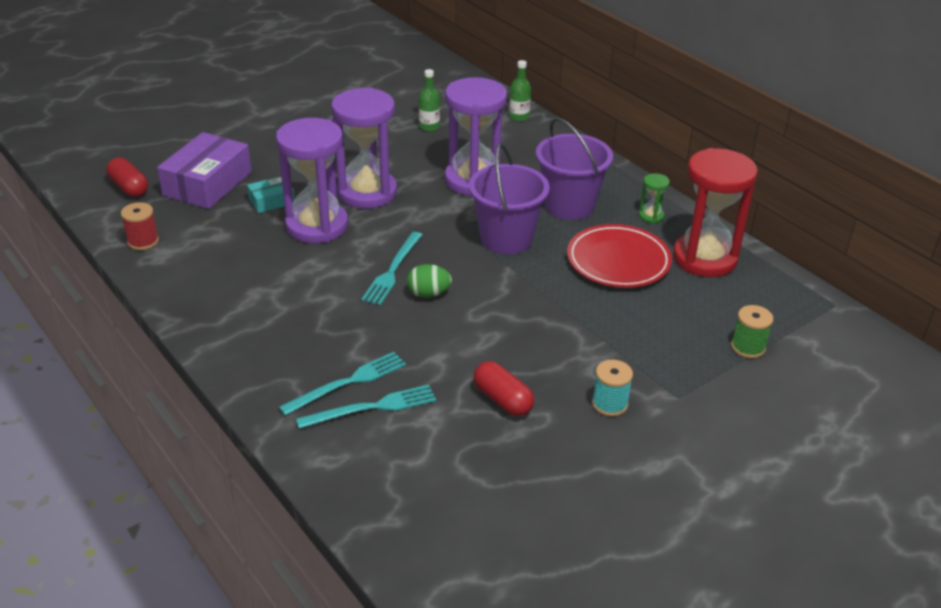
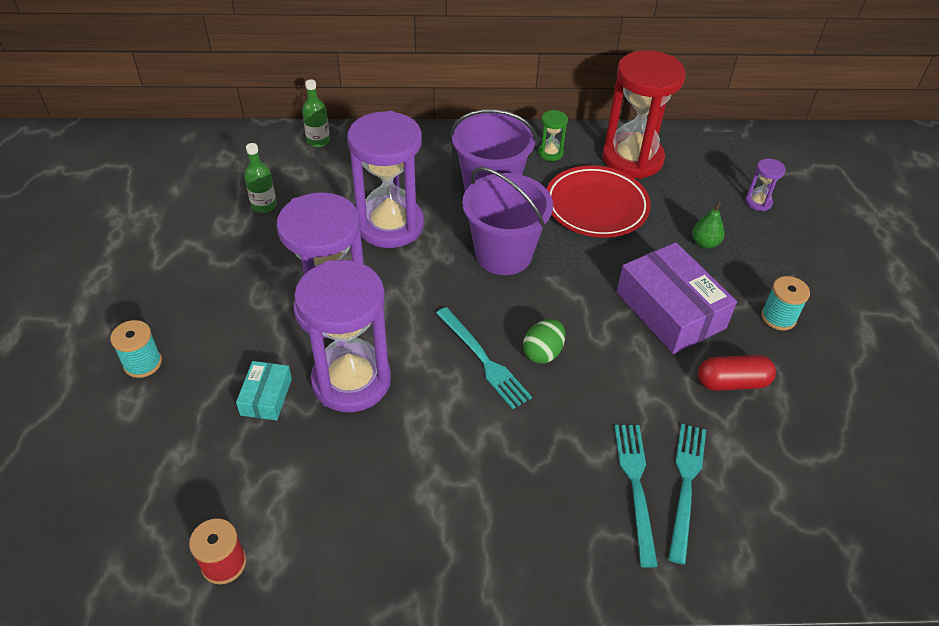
camera: 55 degrees left, 10 degrees up
red capsule [106,157,148,197] -> none
purple box [157,132,252,209] -> purple box moved to [617,242,737,354]
green spool [731,305,774,358] -> purple hourglass [745,159,786,211]
none -> turquoise spool [110,320,162,378]
none -> green pear [692,202,725,249]

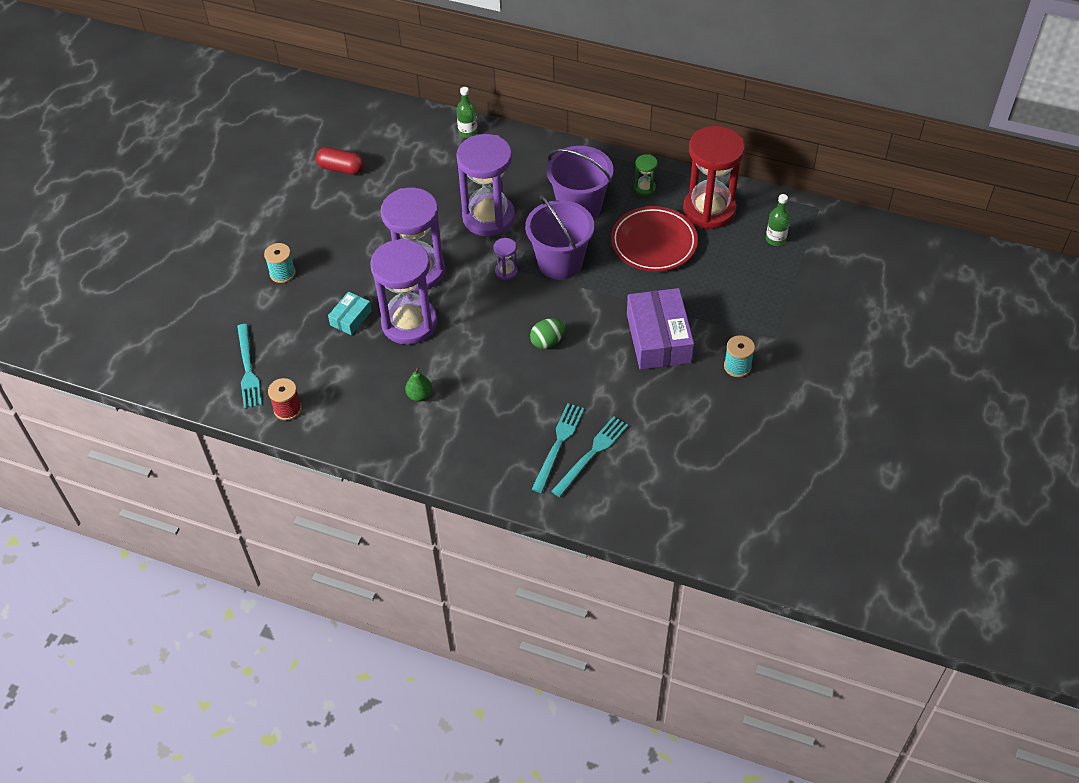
camera: 25 degrees right, 5 degrees up
green bottle [244,143,277,213] -> green bottle moved to [766,194,790,246]
turquoise fork [436,307,532,409] -> turquoise fork moved to [237,324,262,409]
green pear [692,202,725,249] -> green pear moved to [405,367,432,402]
red capsule [698,355,776,391] -> red capsule moved to [316,147,364,175]
purple hourglass [745,159,786,211] -> purple hourglass moved to [493,238,518,280]

